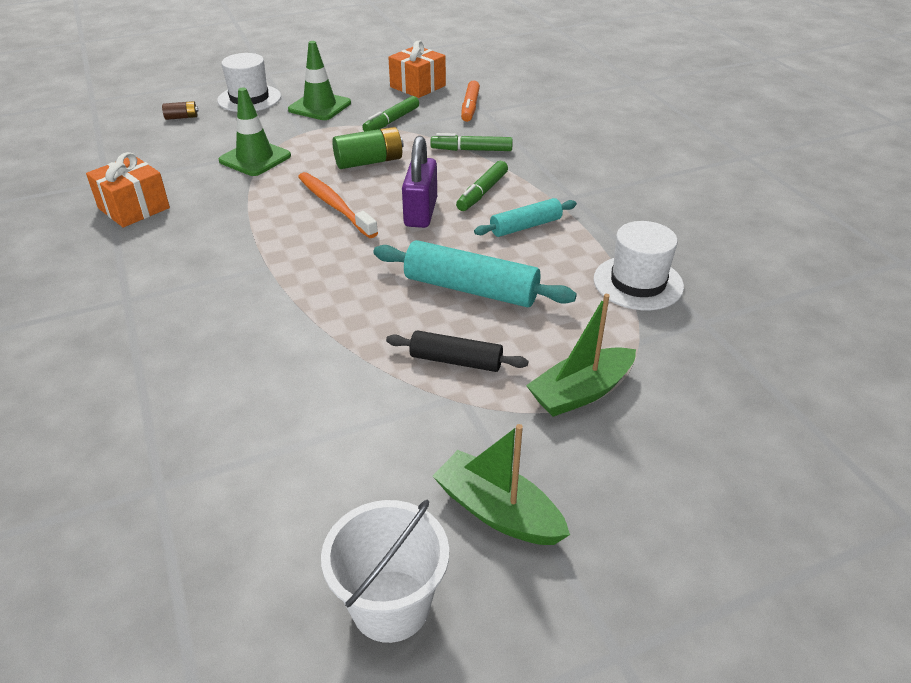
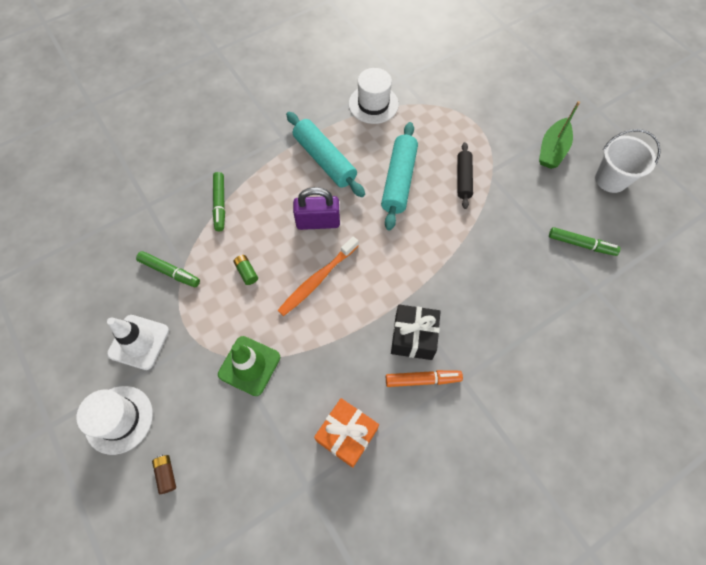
camera: 100 degrees left, 25 degrees up
green traffic cone [288,41,351,120] -> white traffic cone [107,315,169,370]
green battery [332,127,404,169] -> green battery [233,255,258,285], size x0.53
orange gift [388,40,446,98] -> none
green marker [456,161,508,211] -> green marker moved to [549,227,620,256]
orange marker [461,80,480,122] -> orange marker moved to [386,370,463,387]
turquoise rolling pin [474,198,577,237] -> turquoise rolling pin [286,112,365,197], size x1.63
green boat [526,294,636,417] -> none
none -> black gift [391,305,441,360]

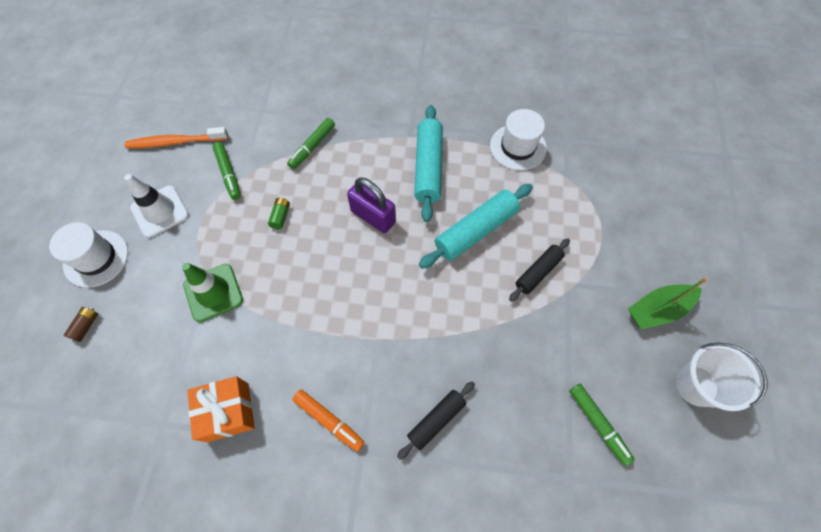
camera: 40 degrees right, 0 degrees up
orange toothbrush [278,237,358,316] -> orange toothbrush moved to [124,127,228,148]
black gift [391,305,441,360] -> none
none -> black rolling pin [397,381,475,460]

